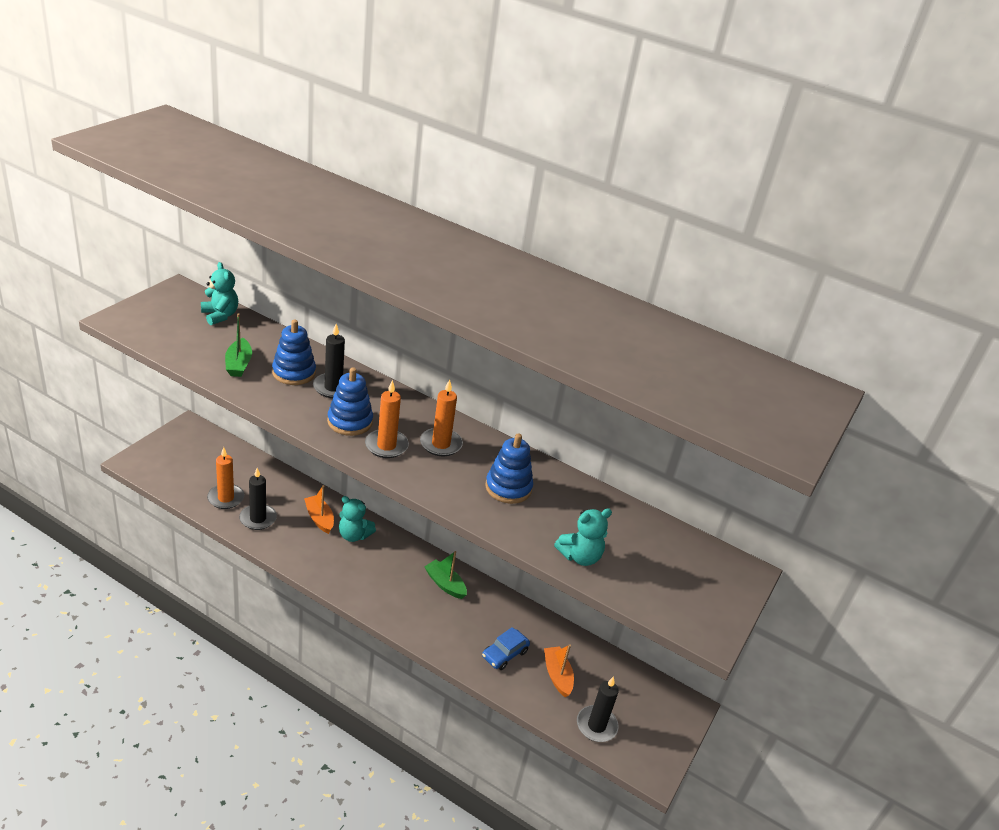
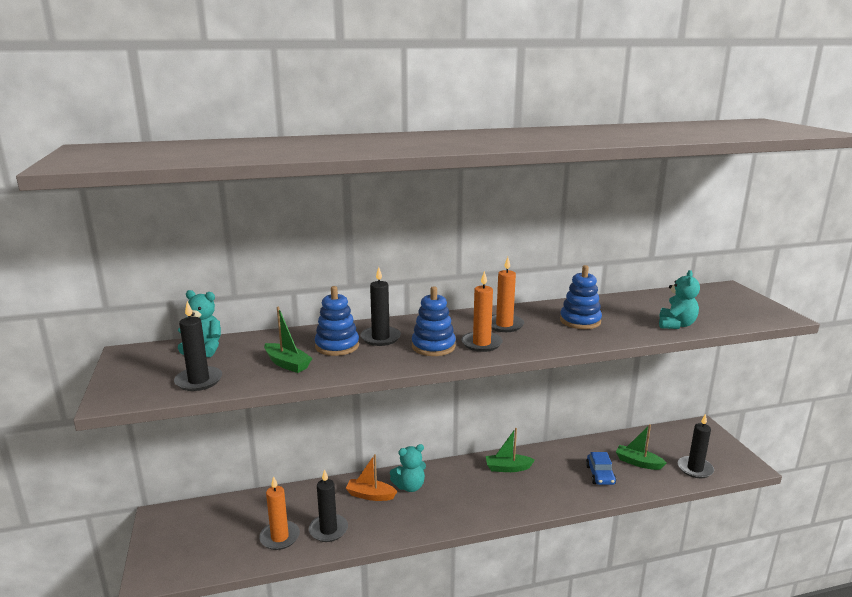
camera: 40 degrees left, 15 degrees down
orange boat [544,644,574,697] -> green boat [616,424,667,470]
none -> black candle [174,301,222,391]

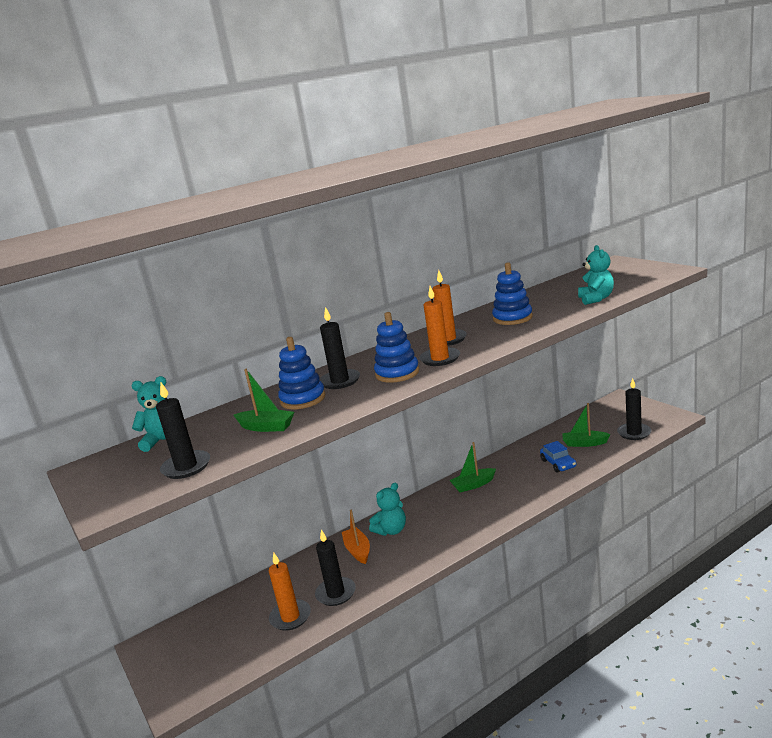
camera: 15 degrees left, 0 degrees up
orange boat [345,454,398,501] -> orange boat turned 75 degrees clockwise [342,509,370,564]

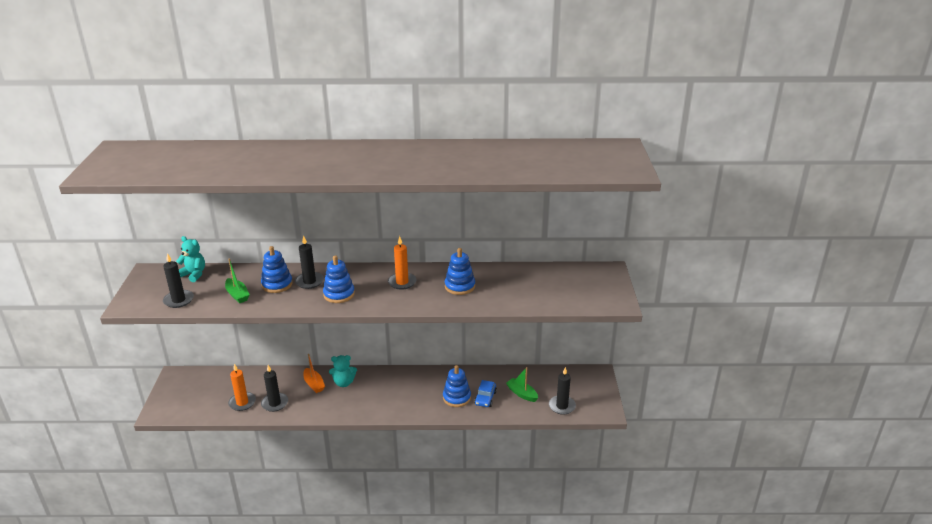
camera: 30 degrees right, 10 degrees up
orange boat [342,509,370,564] -> orange boat turned 135 degrees clockwise [304,354,325,393]
orange candle [419,286,460,366] -> none
green boat [449,442,496,493] -> none
turquoise teddy bear [578,245,614,305] -> none
none -> blue stacking toy [443,365,471,407]

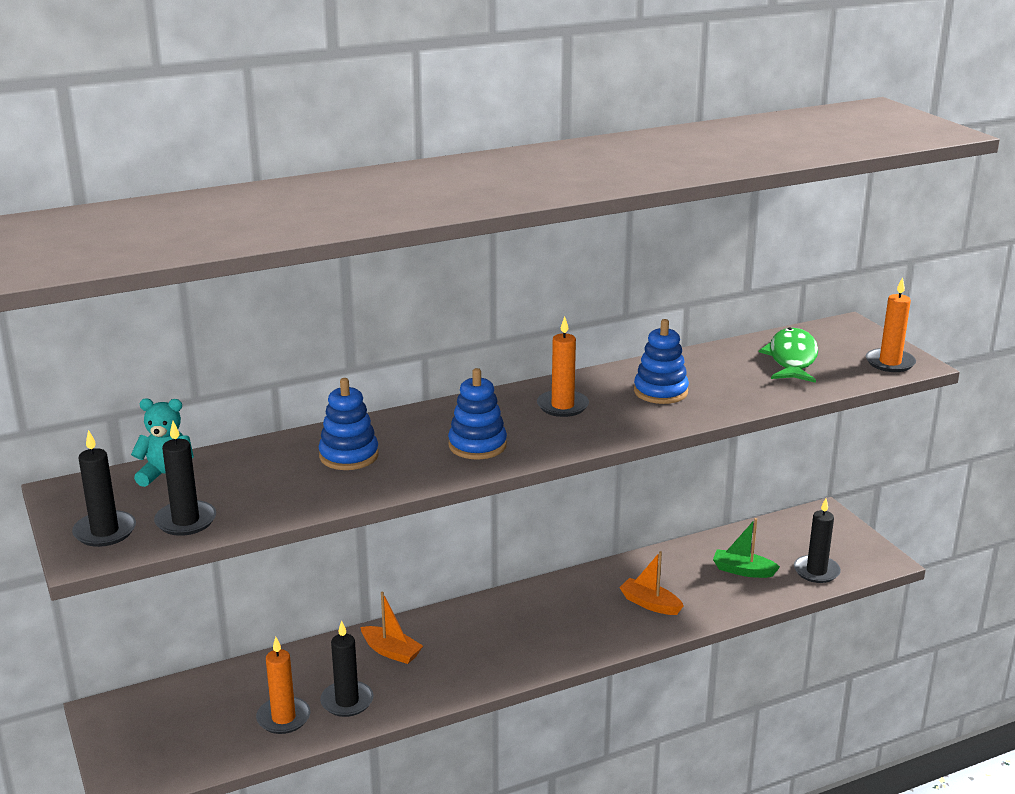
camera: 25 degrees left, 5 degrees down
green boat [225,259,250,303] -> none
black candle [295,236,324,289] -> black candle moved to [72,430,136,547]
turquoise teddy bear [329,355,357,387] -> none
blue stacking toy [443,365,471,407] -> orange boat [619,551,684,615]
blue car [474,380,497,407] -> none
none -> green fish [759,328,818,383]
none -> orange candle [866,277,916,372]

